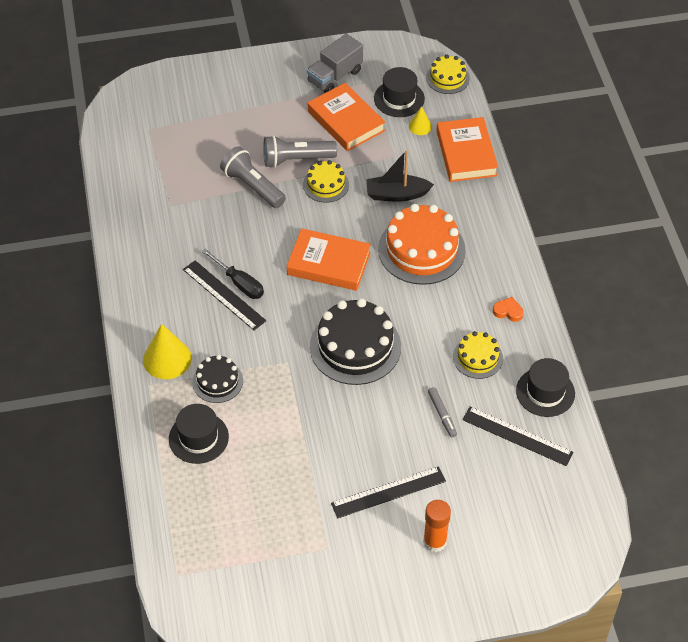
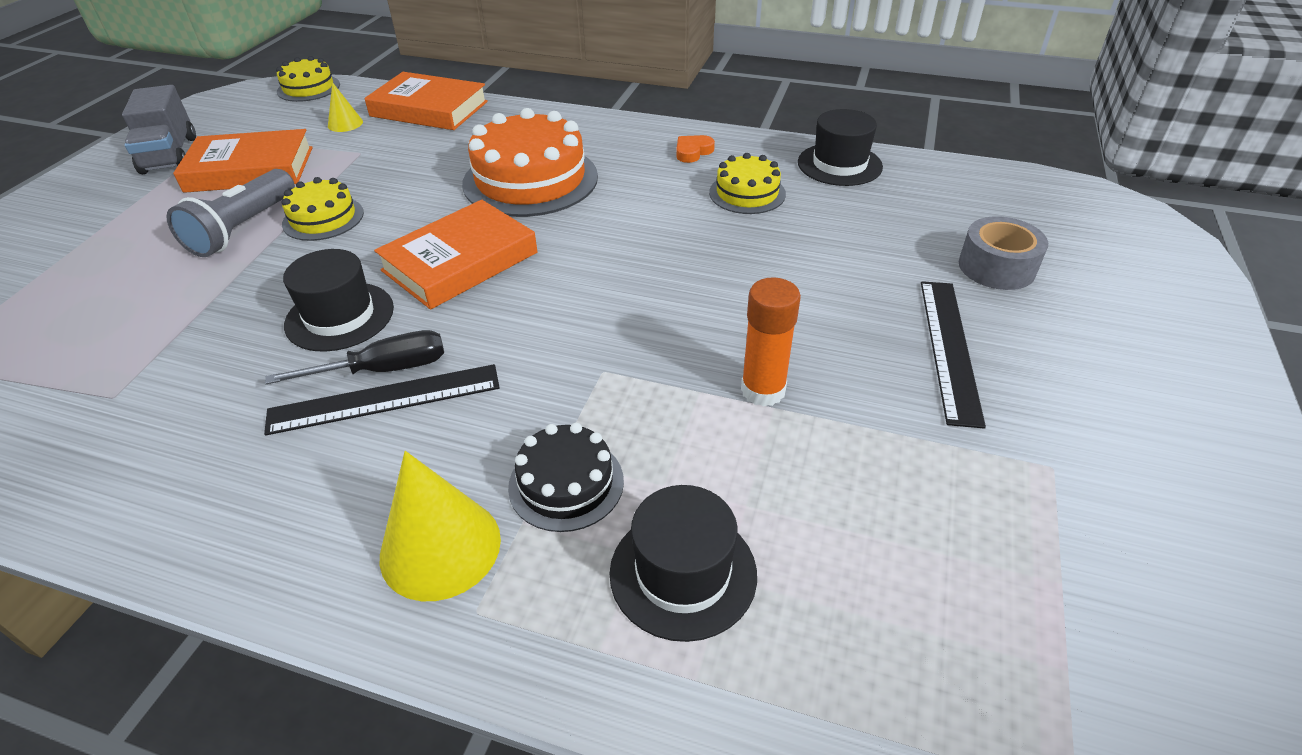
camera: 60 degrees left, 10 degrees down
grey flashlight [220,146,286,208] -> none
black cake [310,298,401,385] -> none
black boat [367,150,434,202] -> none
black hat [374,67,425,117] -> black hat moved to [283,249,394,352]
orange glue stick [423,500,451,552] -> orange glue stick moved to [741,277,801,406]
grey marker [428,387,457,437] -> none
black ruler [462,407,574,466] -> none
none -> grey tape [959,216,1048,290]

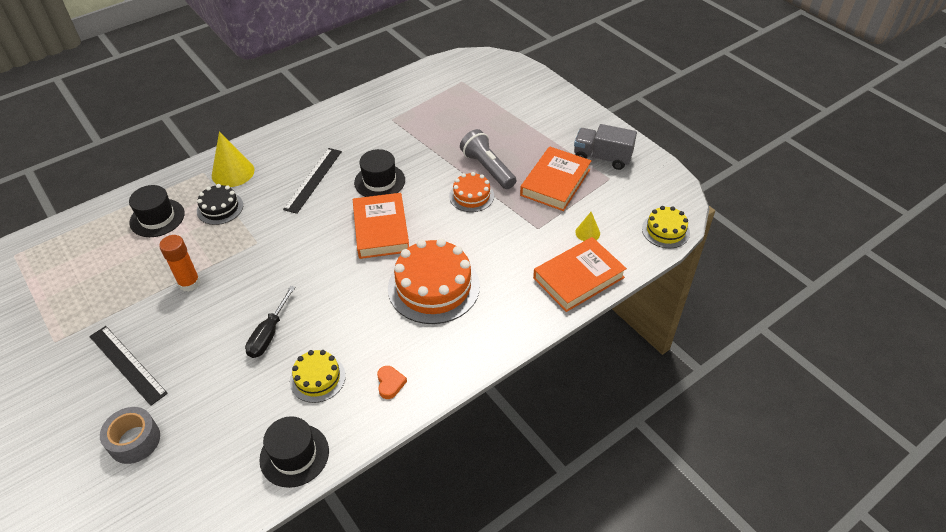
camera: 125 degrees right, 5 degrees up
black screwdriver [265,330,444,384] -> black screwdriver moved to [245,286,296,358]
yellow cake [282,177,364,241] -> orange cake [449,172,494,212]

